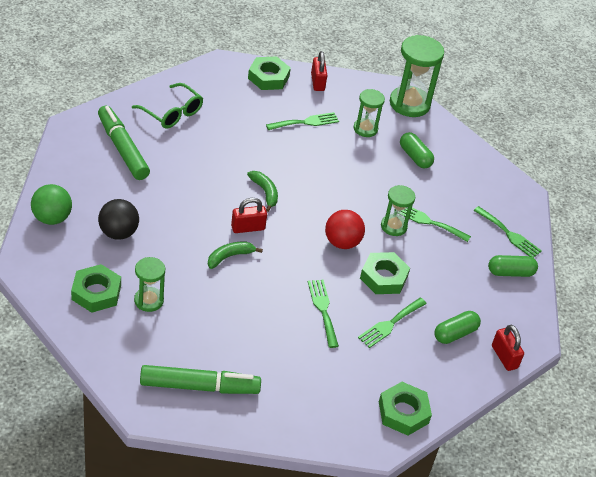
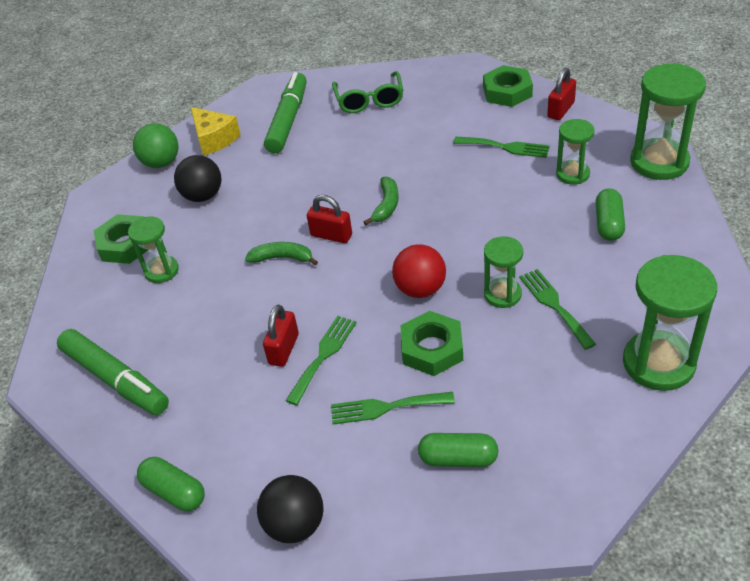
camera: 50 degrees right, 0 degrees up
green nut [379,382,432,436] -> black ball [257,475,324,543]
green fork [473,206,542,258] -> green hourglass [623,255,717,391]
green capsule [488,255,538,277] -> green capsule moved to [137,457,205,511]
red padlock [492,325,524,371] -> red padlock moved to [263,305,299,367]
none -> yellow cheese [190,107,241,156]

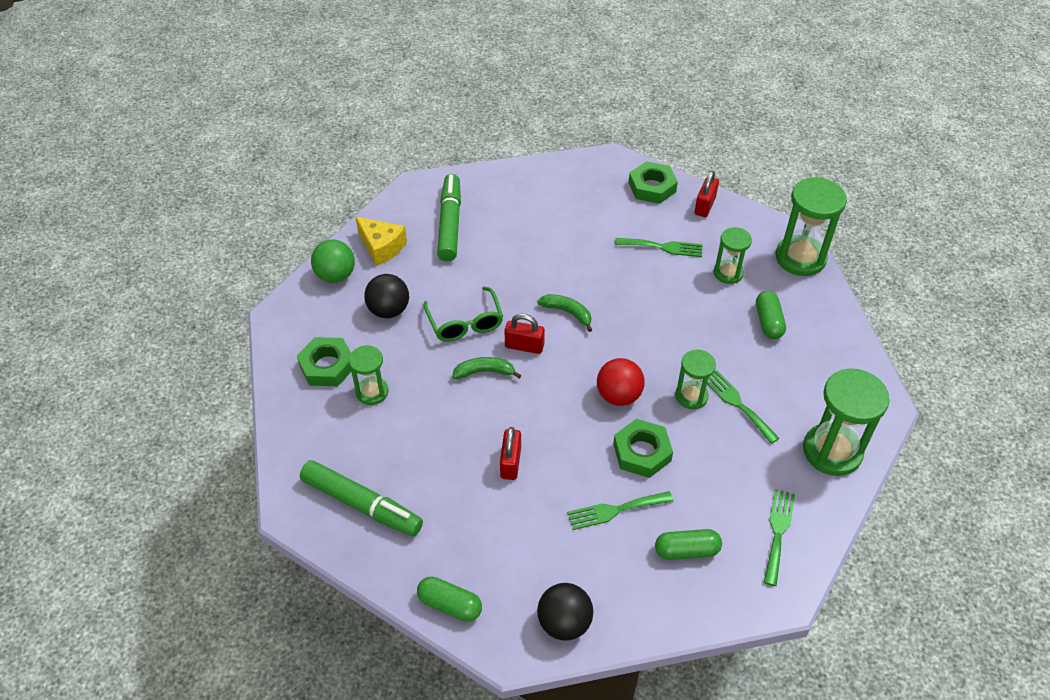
camera: 15 degrees left, 5 degrees up
green fork [285,316,357,405] -> green fork moved to [763,489,795,586]
green glasses [332,71,403,113] -> green glasses moved to [423,287,503,342]
green banana [364,177,399,225] -> green banana turned 60 degrees counterclockwise [537,294,592,332]

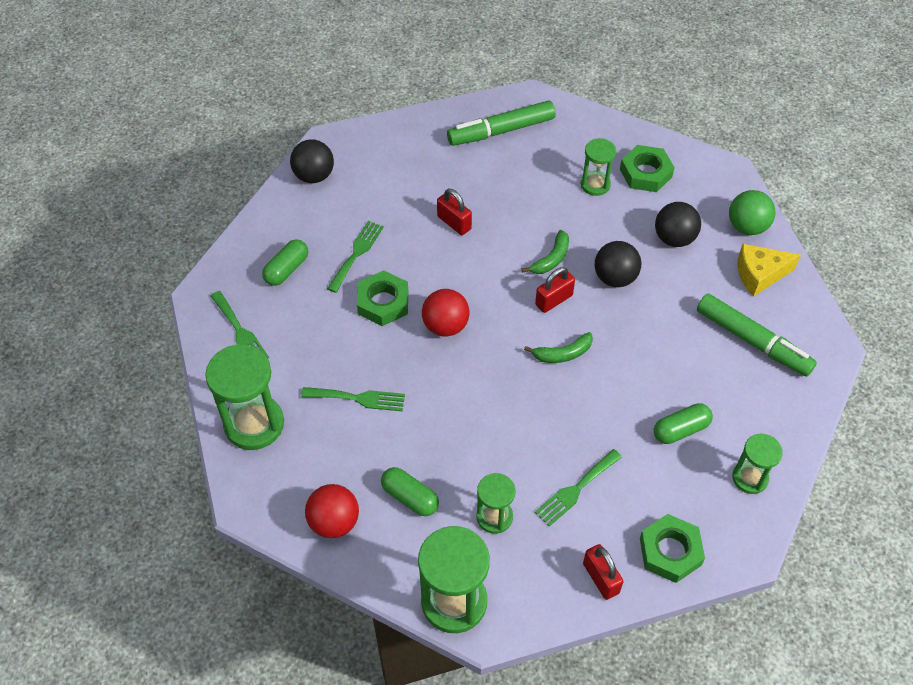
camera: 130 degrees right, 5 degrees up
green capsule [417,577,482,622] -> green capsule moved to [654,403,713,444]
green glasses [423,287,503,342] -> black ball [595,241,641,287]
green hourglass [675,350,716,409] -> green hourglass moved to [732,434,783,494]
none -> red ball [305,484,359,538]

